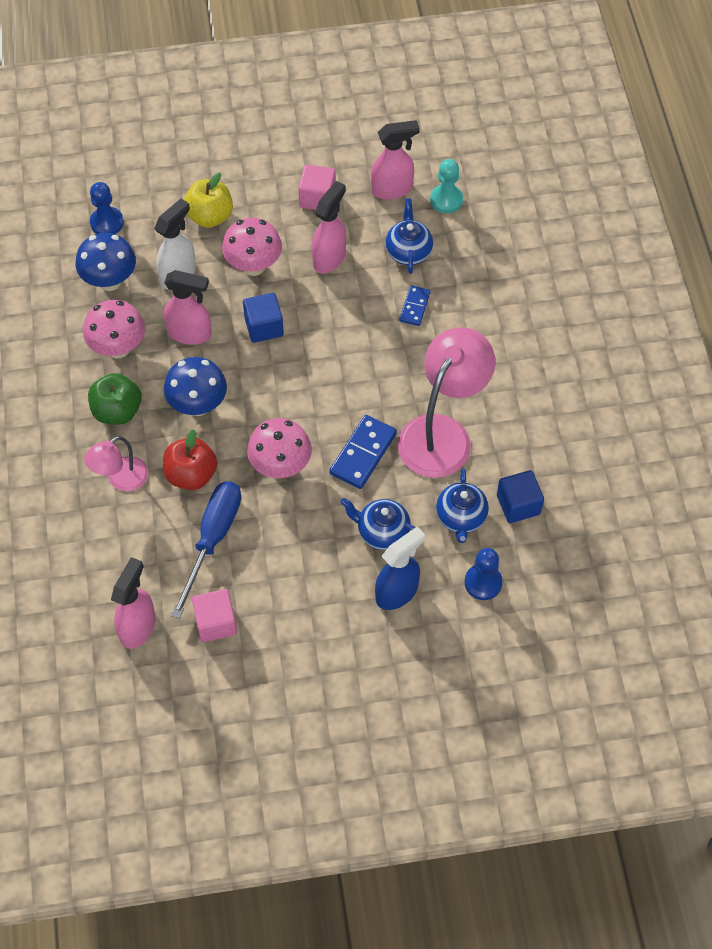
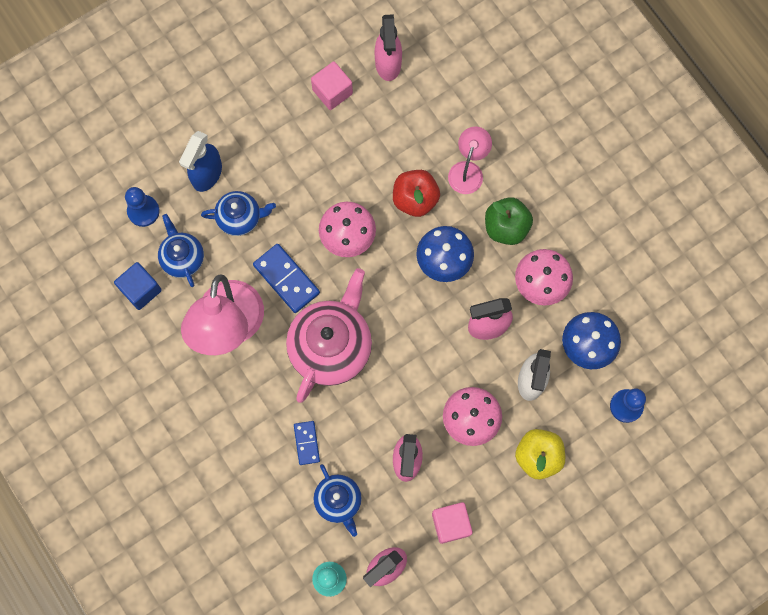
camera: 155 degrees right, 15 degrees up
blue screwdriver [171,481,241,619] -> none
blue cube [243,293,284,343] -> none
blue domino [329,415,397,489] -> blue domino turned 45 degrees counterclockwise [253,244,320,313]
none -> pink teapot [286,268,372,403]

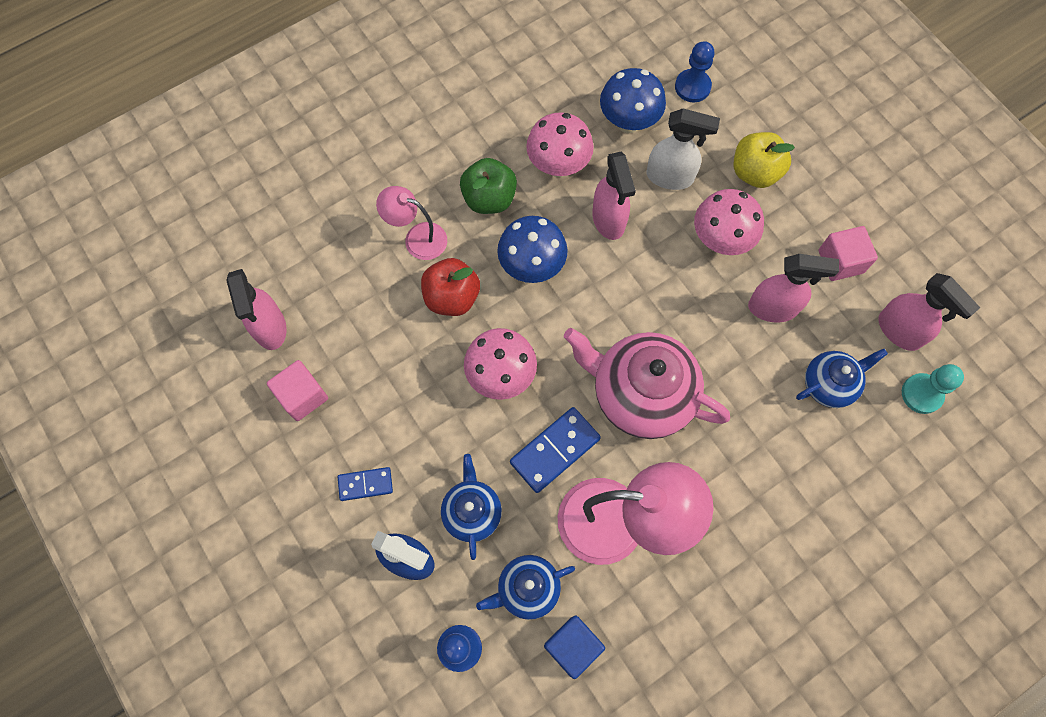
camera: 90 degrees left, 5 degrees down
blue domino [294,421,320,465] -> blue domino moved to [338,467,393,501]
pink spray bottle [375,14,402,81] -> pink spray bottle turned 75 degrees clockwise [226,269,287,350]

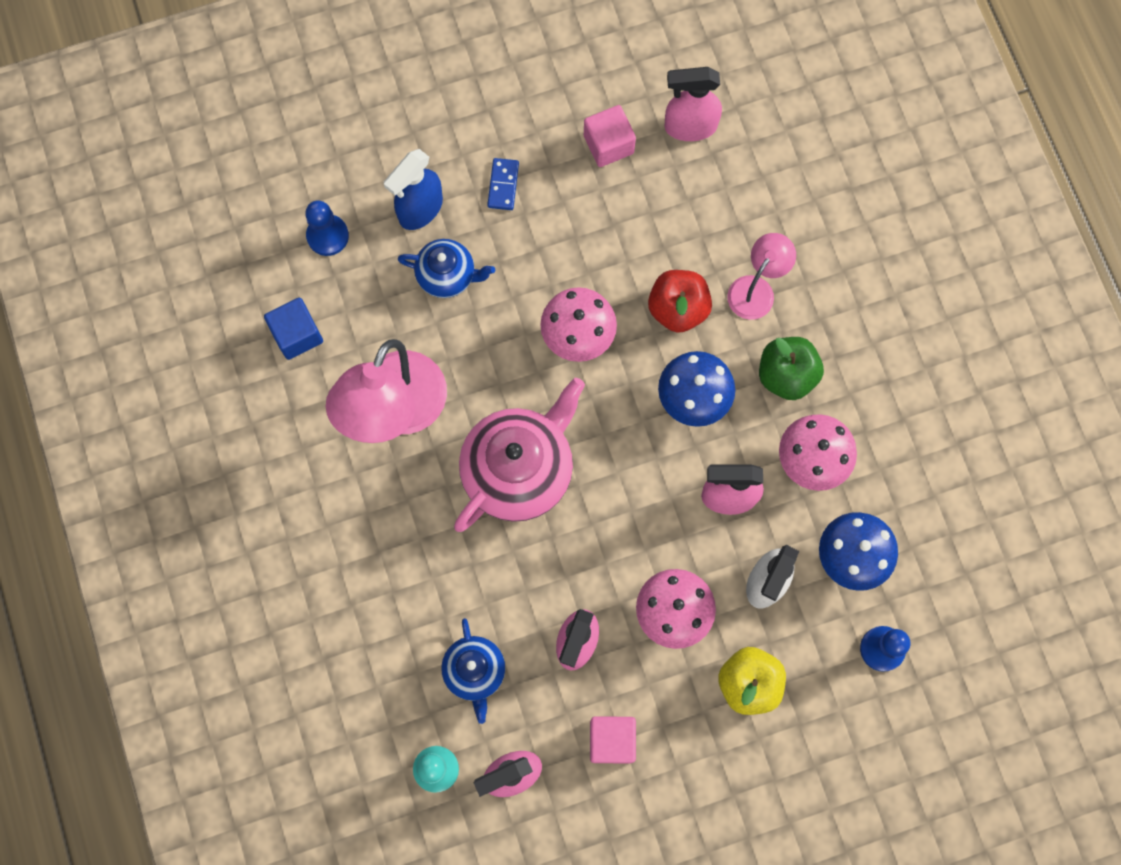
camera: 105 degrees right, 5 degrees up
blue teapot [476,555,575,620] -> none
blue domino [510,407,601,493] -> none

